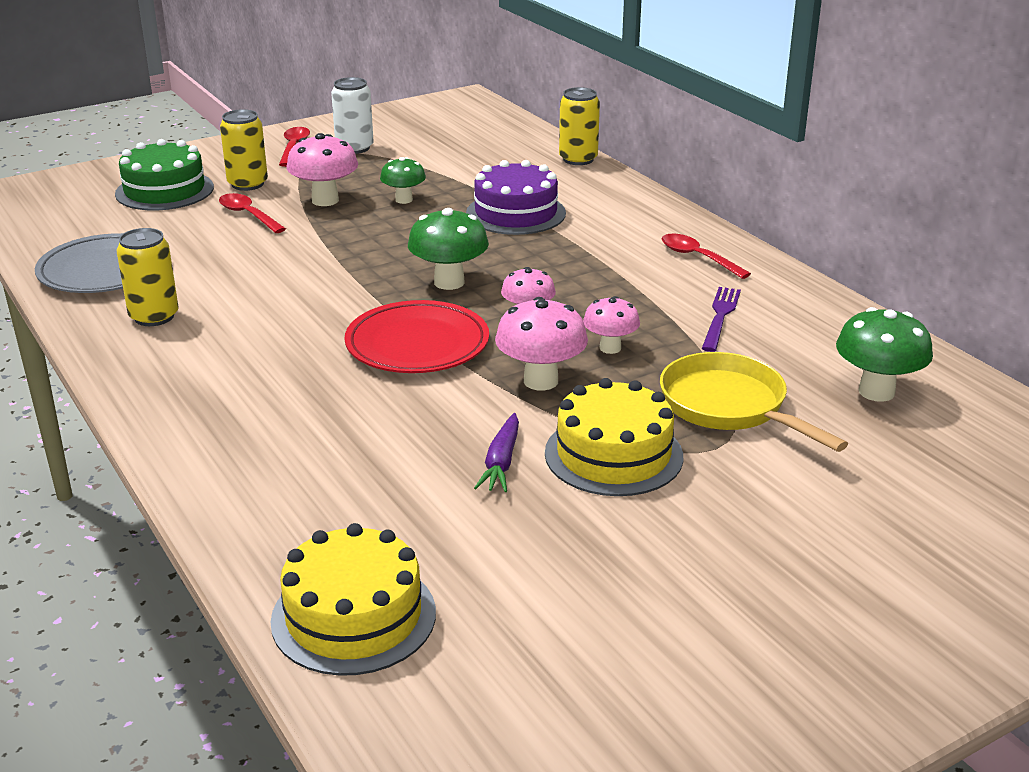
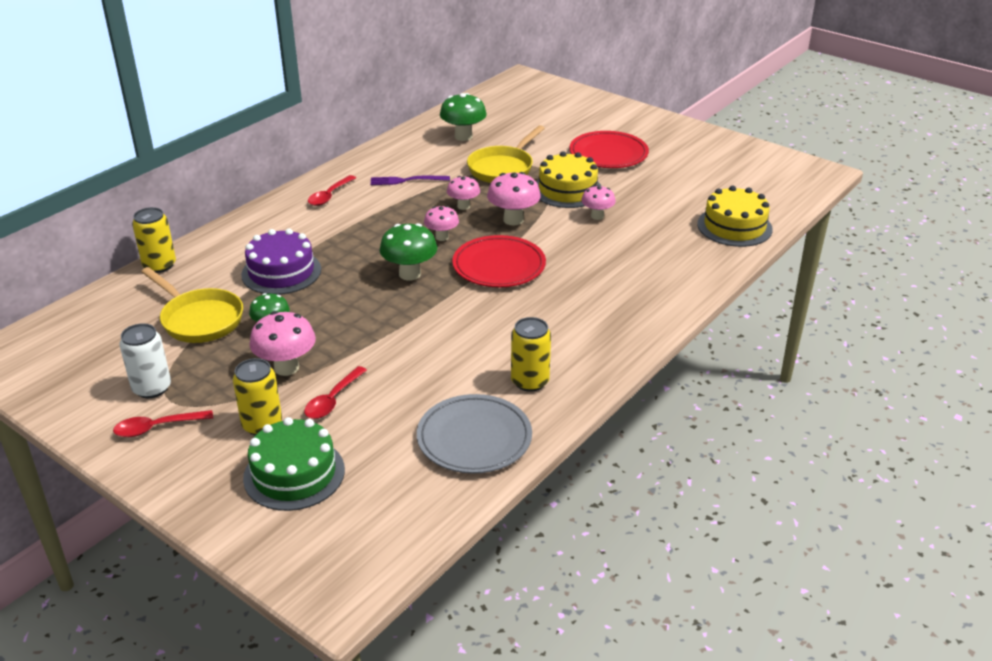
camera: 110 degrees left, 5 degrees up
purple carrot [474,413,519,492] -> pink mushroom [581,185,616,220]
none -> yellow pan [141,267,243,343]
none -> red plate [569,131,649,168]

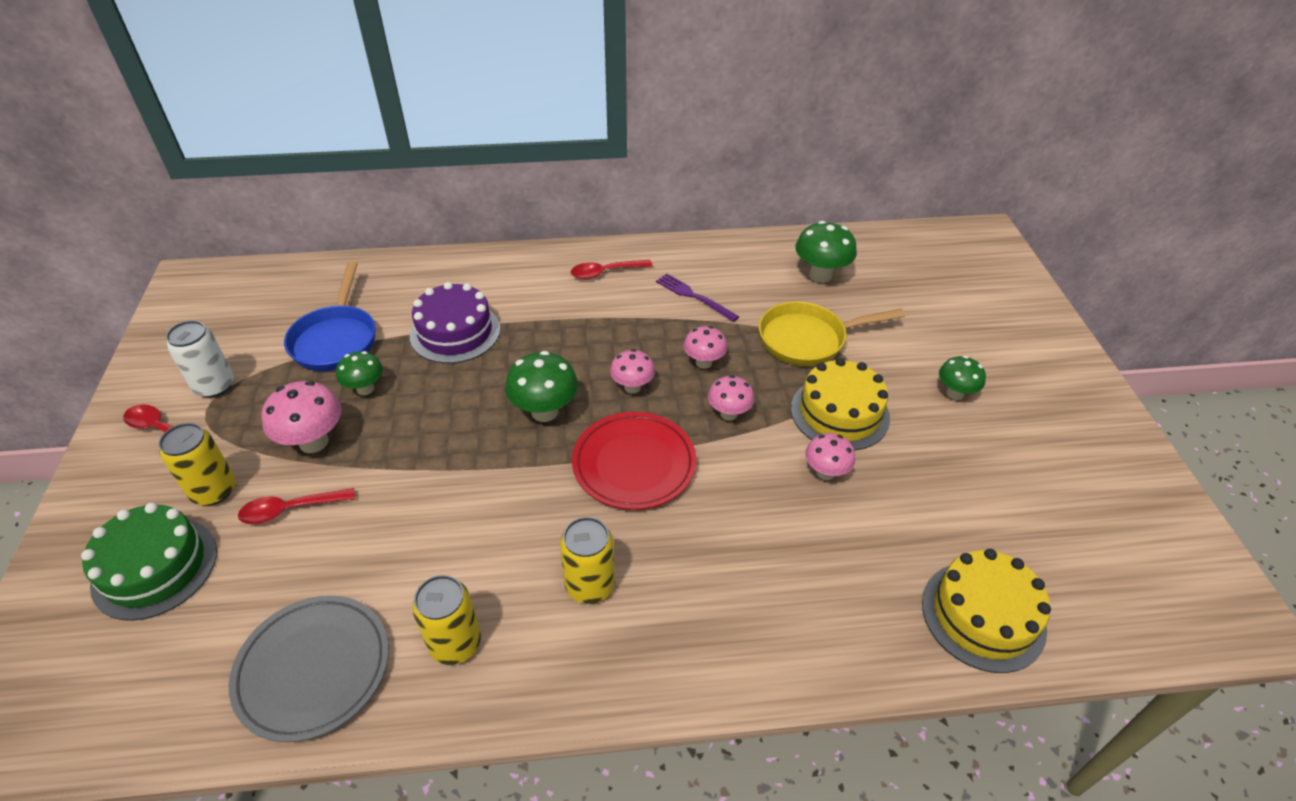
camera: 45 degrees right, 10 degrees up
yellow can [132,207,176,273] -> yellow can moved to [560,517,615,604]
yellow pan [141,267,243,343] -> blue pan [284,262,376,371]
pink mushroom [487,172,541,225] -> pink mushroom [708,375,754,421], size x0.65
red plate [569,131,649,168] -> green mushroom [939,356,986,400]

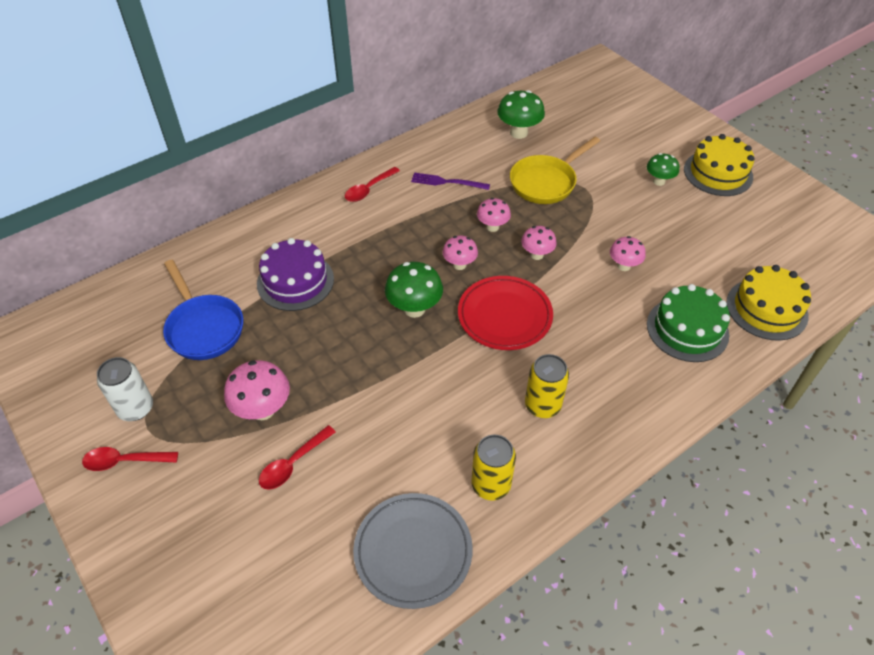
camera: 30 degrees left, 5 degrees up
green cake [81,503,217,621] -> green cake moved to [647,284,730,362]
yellow can [159,423,236,505] -> none
green mushroom [336,351,383,395] -> none
yellow cake [791,358,890,451] -> yellow cake moved to [684,134,754,196]

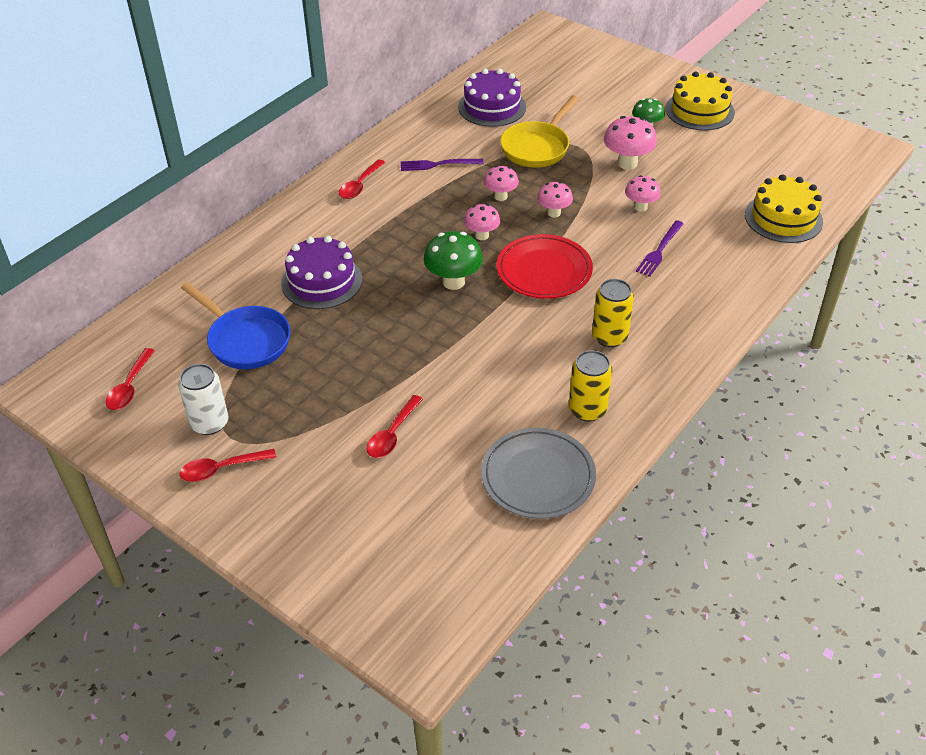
camera: 15 degrees left, 5 degrees down
pink mushroom [224,360,290,420] -> pink mushroom moved to [604,116,657,170]
green mushroom [497,90,545,139] -> purple cake [458,69,526,127]
green cake [647,284,730,362] -> none
none -> red spoon [106,348,155,410]
none -> purple fork [636,220,684,277]

